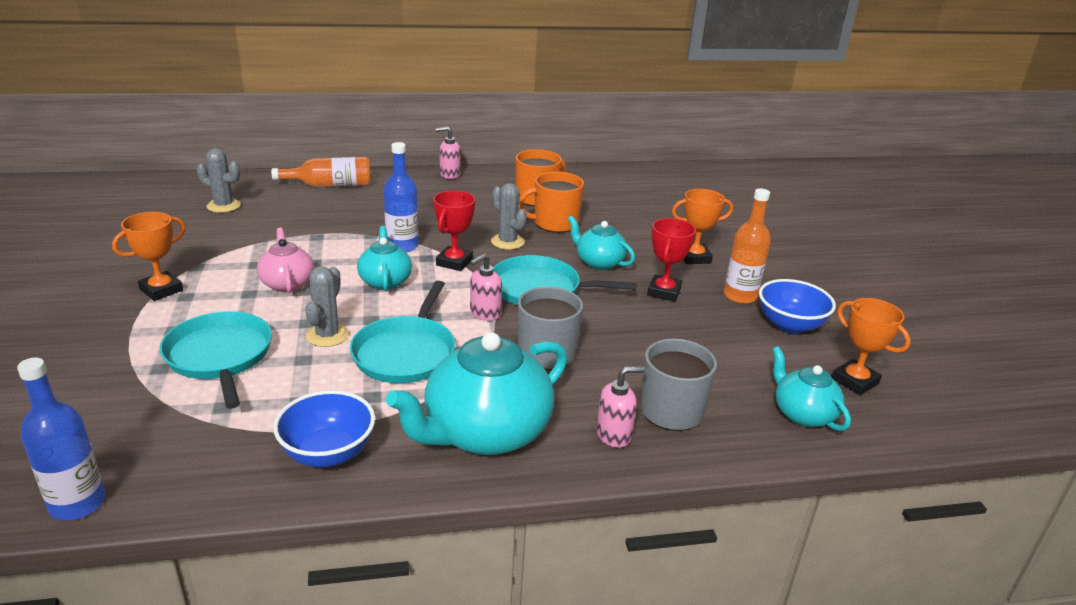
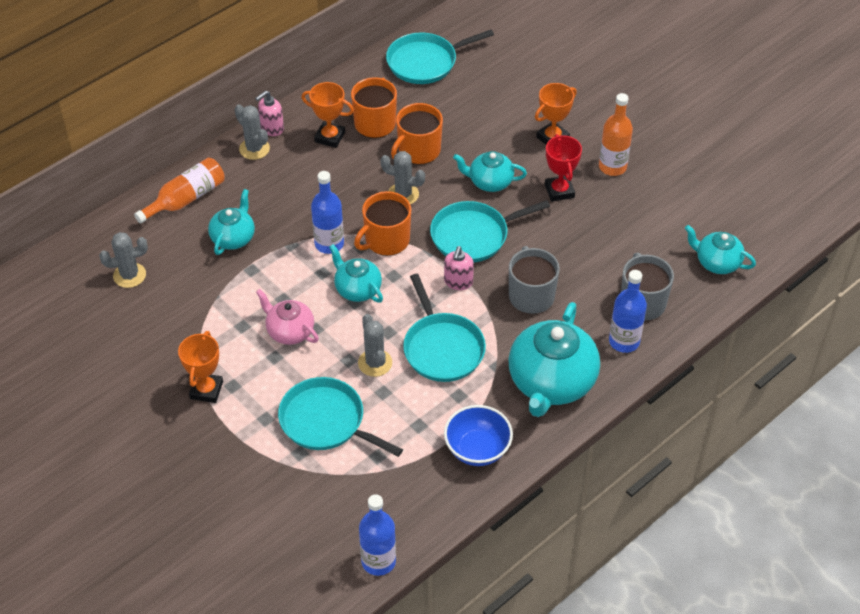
camera: 30 degrees left, 20 degrees up
red trophy [433,190,475,271] -> orange mug [354,191,411,256]
pink soap dispenser [596,366,645,448] -> blue bottle [609,270,647,353]
blue bowl [759,279,836,334] -> none
orange trophy [832,298,911,395] -> orange trophy moved to [301,82,354,148]
none -> turquoise teapot [208,189,255,255]
none -> grey cactus [235,104,270,160]
none -> turquoise pan [386,30,494,84]

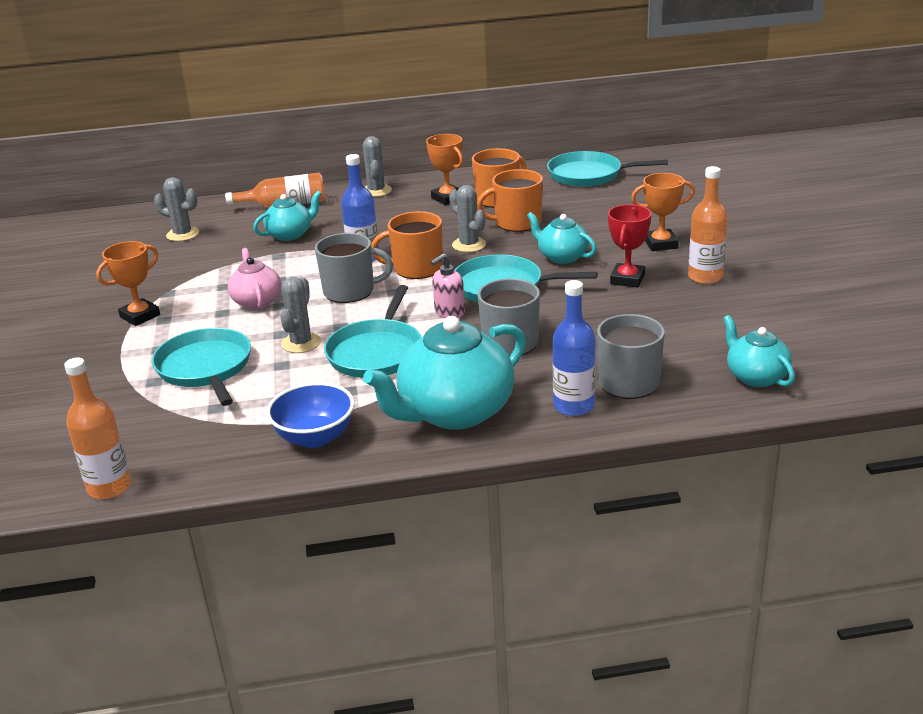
camera: 35 degrees right, 20 degrees down
pink soap dispenser [255,91,284,136] -> none
turquoise teapot [329,244,383,303] -> grey mug [315,233,393,303]
blue bottle [359,494,396,576] -> orange bottle [64,357,131,499]

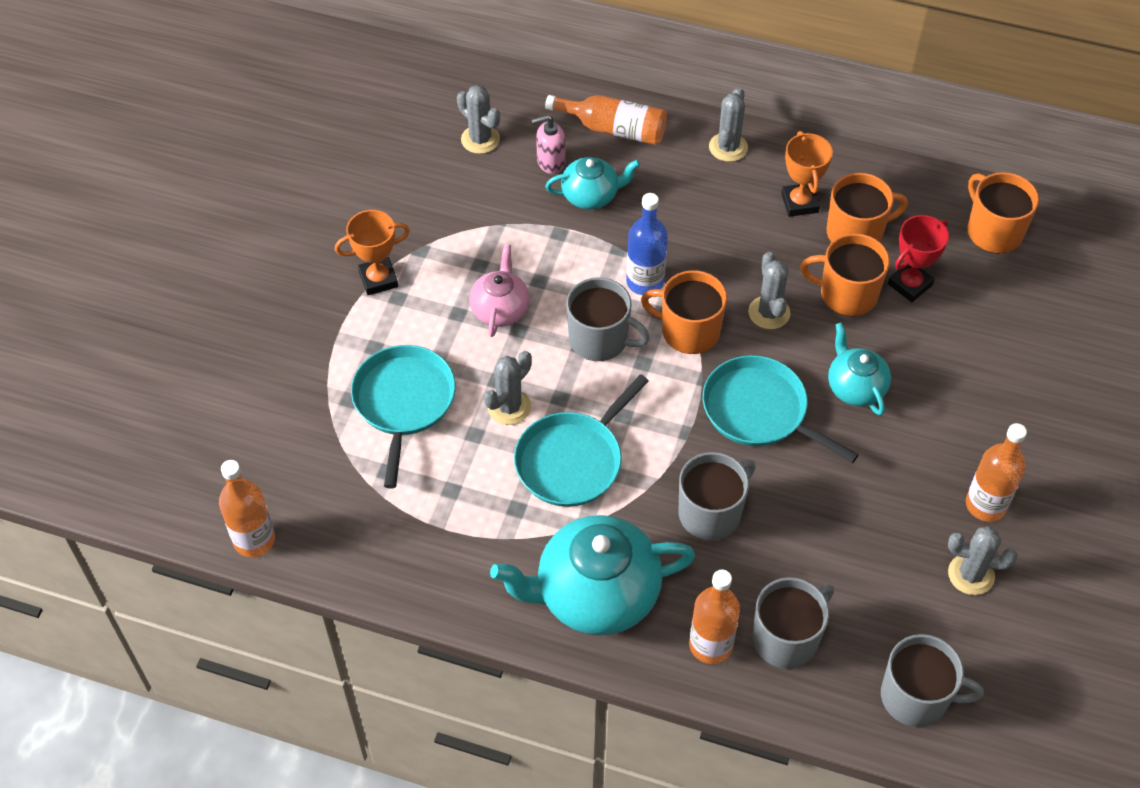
camera: 25 degrees right, 25 degrees up
blue bowl [266,382,354,448] -> none
pink soap dispenser [430,253,465,318] -> pink soap dispenser moved to [532,115,565,174]
turquoise pan [547,151,668,187] -> orange mug [967,172,1039,254]
blue bottle [553,280,596,416] -> orange bottle [689,570,740,664]
red trophy [608,204,651,288] -> red trophy moved to [888,215,949,302]
orange trophy [631,173,695,251] -> none
turquoise teapot [723,315,795,387] -> grey mug [881,634,984,727]
none -> grey cactus [948,526,1017,595]

